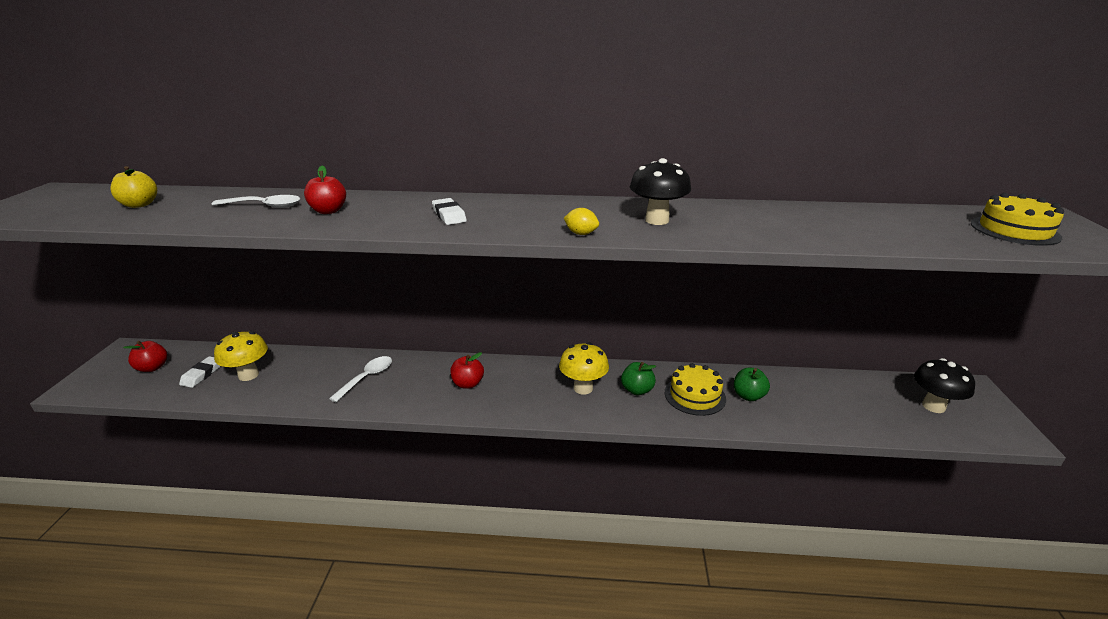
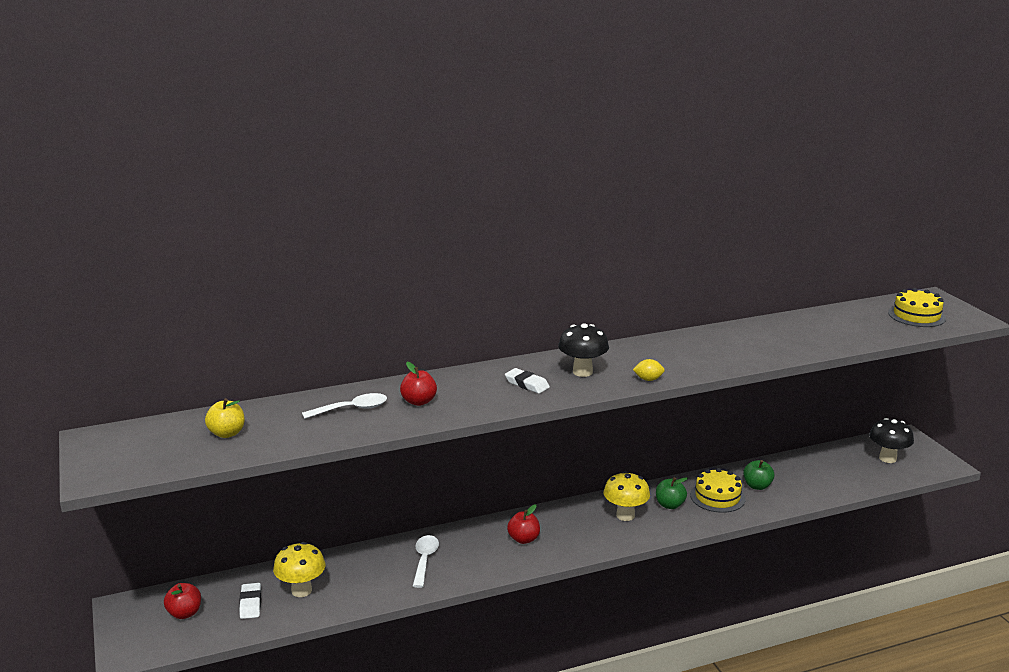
camera: 25 degrees left, 5 degrees down
black mushroom [630,158,691,225] -> black mushroom moved to [558,323,609,377]

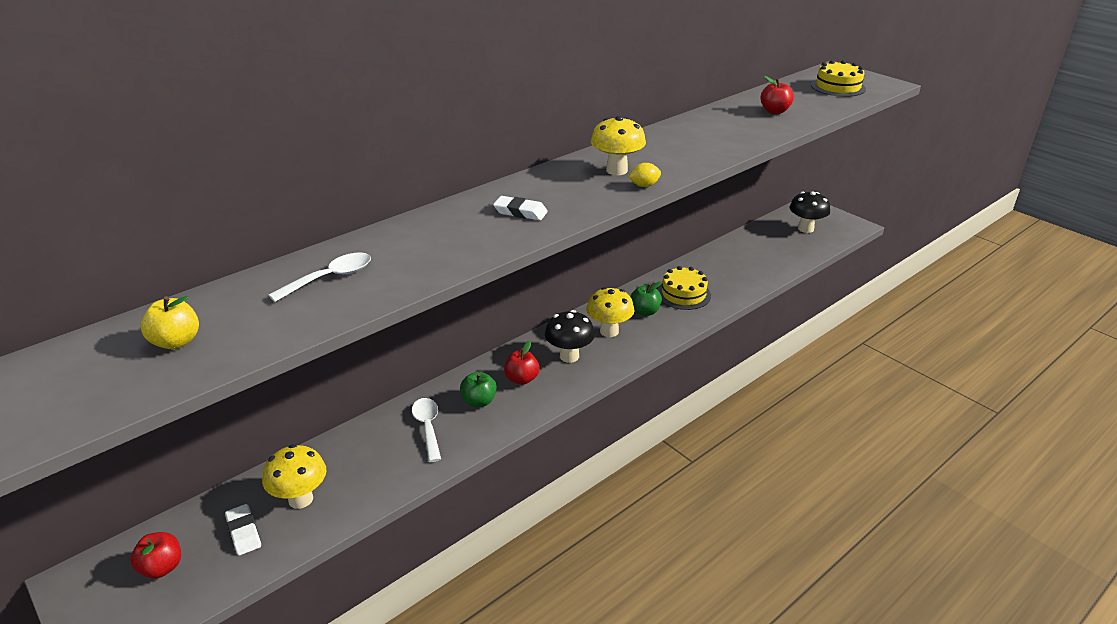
camera: 20 degrees left, 10 degrees up
red apple [400,362,437,406] -> red apple moved to [760,76,794,114]
black mushroom [558,323,609,377] -> black mushroom moved to [545,310,595,363]
green apple [743,460,774,490] -> green apple moved to [460,372,497,407]
none -> yellow mushroom [591,116,646,175]

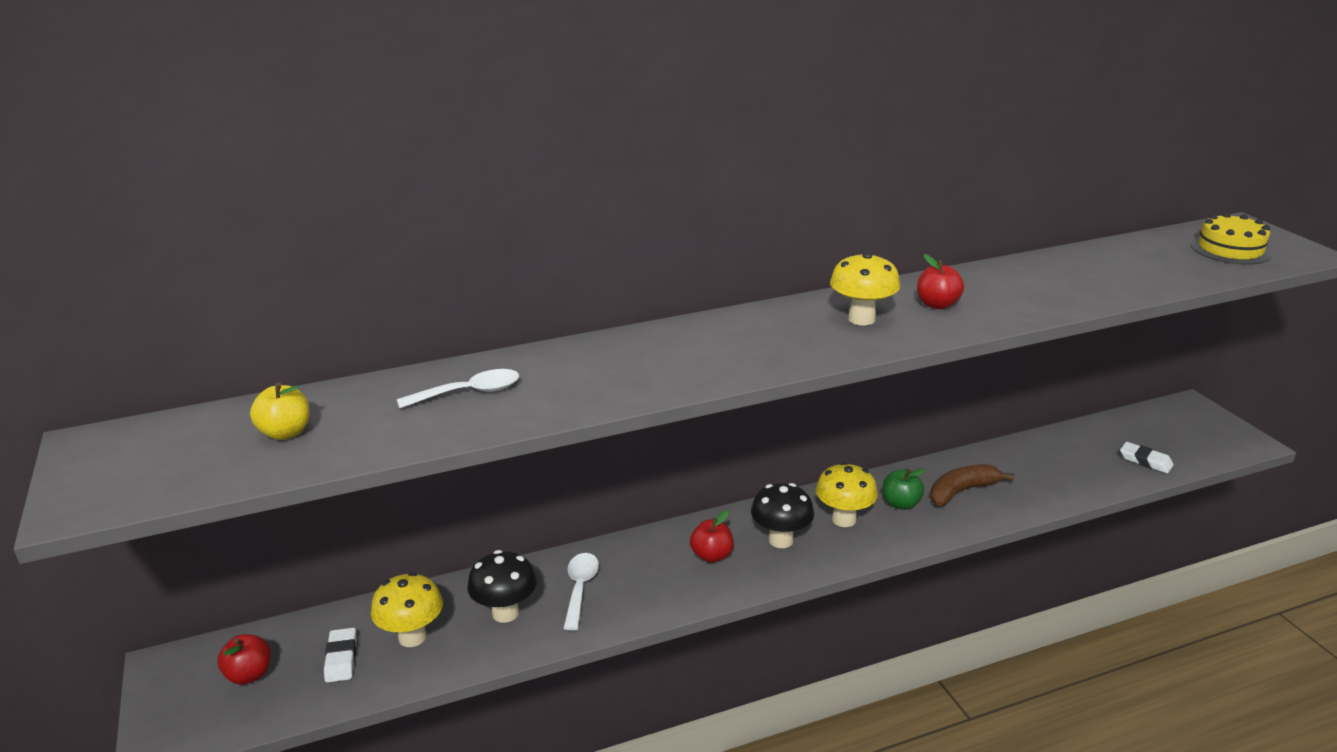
camera: 20 degrees right, 5 degrees down
green apple [460,372,497,407] -> none
white eraser [493,196,548,220] -> white eraser moved to [1120,442,1174,473]
yellow lemon [629,163,661,187] -> none
yellow cake [657,266,711,310] -> brown banana [930,464,1014,506]
red apple [760,76,794,114] -> red apple moved to [917,254,964,309]
black mushroom [790,191,830,233] -> black mushroom moved to [467,550,537,623]

